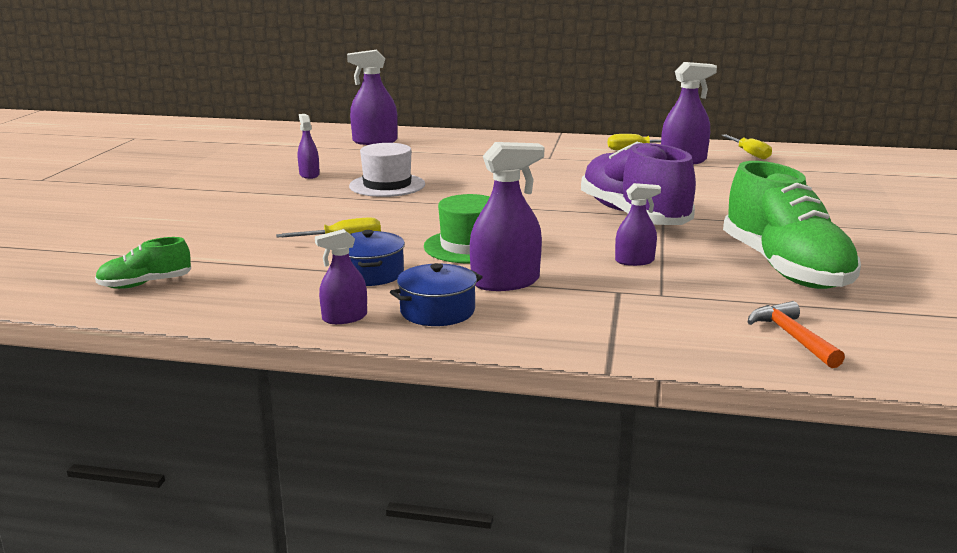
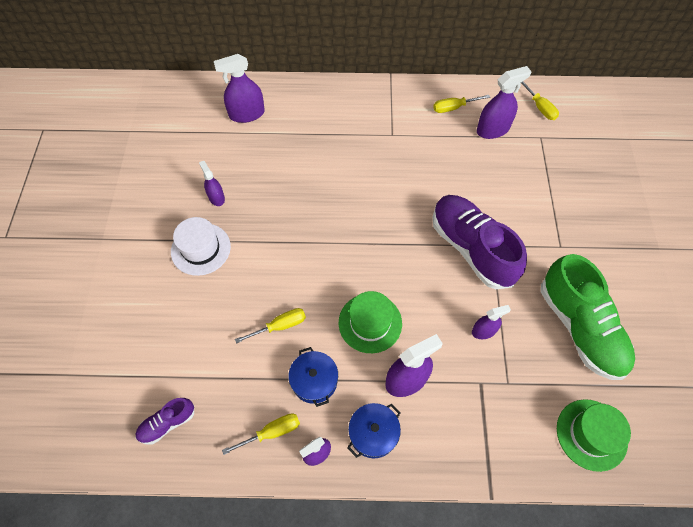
camera: 10 degrees left, 40 degrees up
green shoe [95,237,191,289] -> purple shoe [136,398,194,445]
white hat [349,143,425,197] -> white hat moved to [171,217,231,276]
orange hammer [748,301,845,368] -> green hat [557,399,631,472]
none -> yellow screwdriver [222,413,300,455]

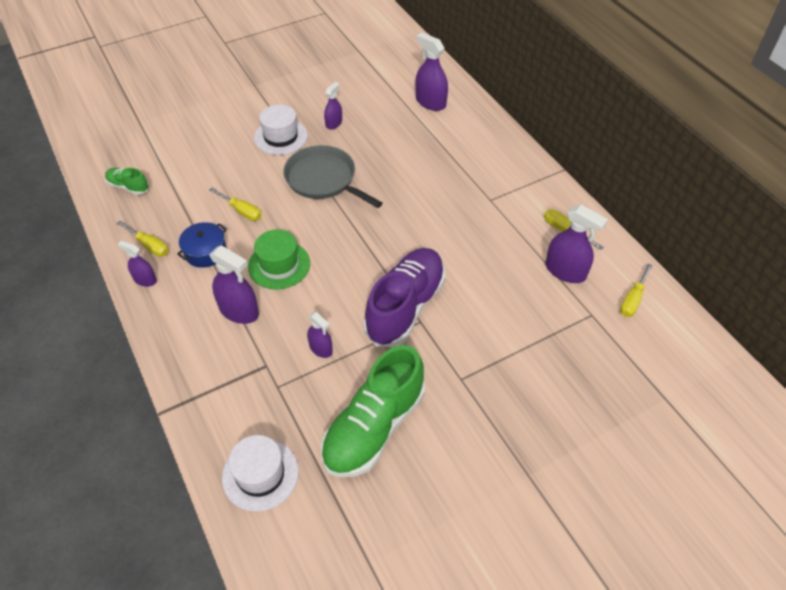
camera: 60 degrees right, 10 degrees down
purple shoe [136,398,194,445] -> green shoe [105,168,149,195]
blue pot [347,403,401,458] -> none
green hat [557,399,631,472] -> white hat [222,435,299,512]
none -> grey pan [283,145,383,208]

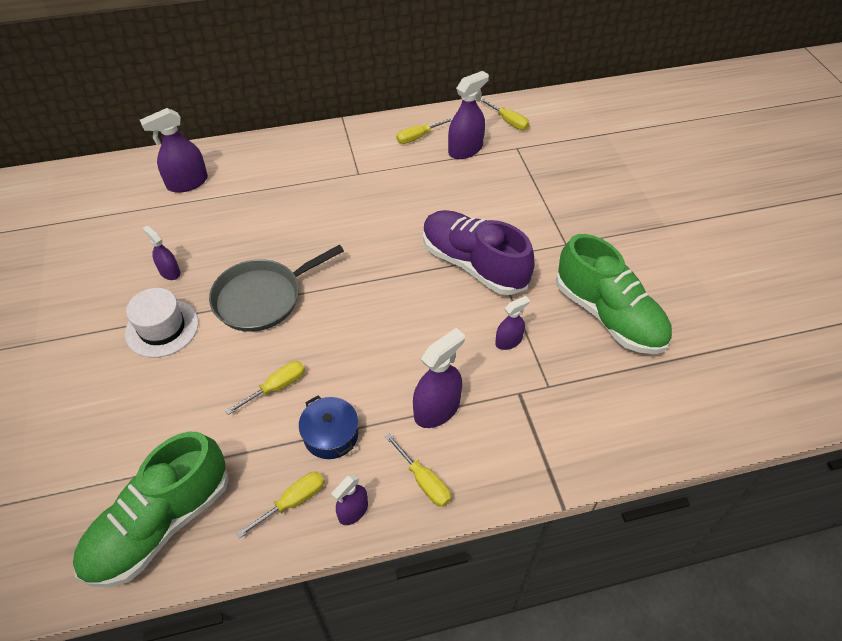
camera: 75 degrees left, 0 degrees up
green shoe [105,168,149,195] -> green shoe [73,432,229,587], size x2.16
white hat [222,435,299,512] -> none
green hat [248,229,310,290] -> none
none -> yellow screwdriver [385,433,451,507]

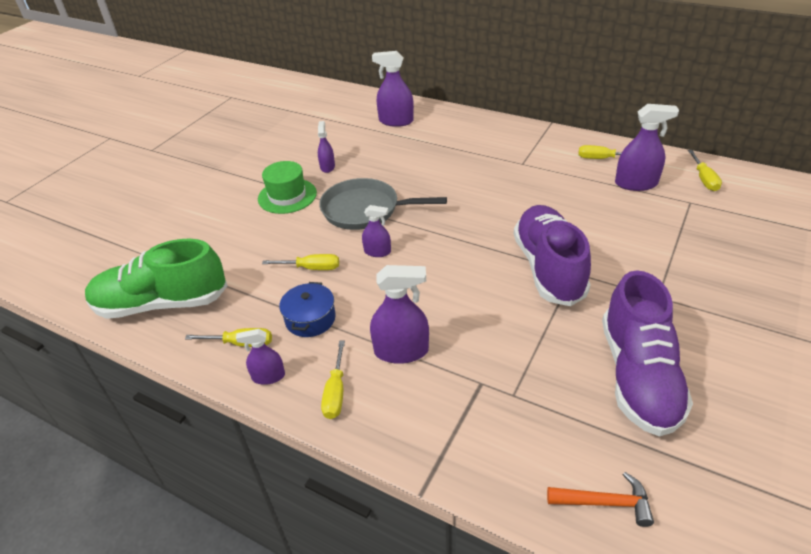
camera: 45 degrees right, 10 degrees down
white hat [125,288,198,358] -> green hat [258,161,317,214]
purple spray bottle [495,296,530,350] -> purple spray bottle moved to [362,205,391,257]
green shoe [556,234,672,354] -> purple shoe [602,270,693,437]
none -> orange hammer [547,472,654,527]

